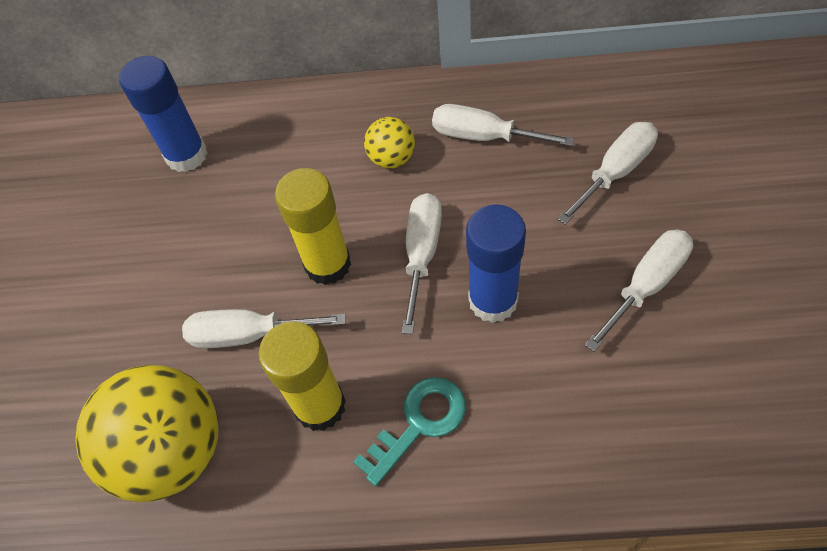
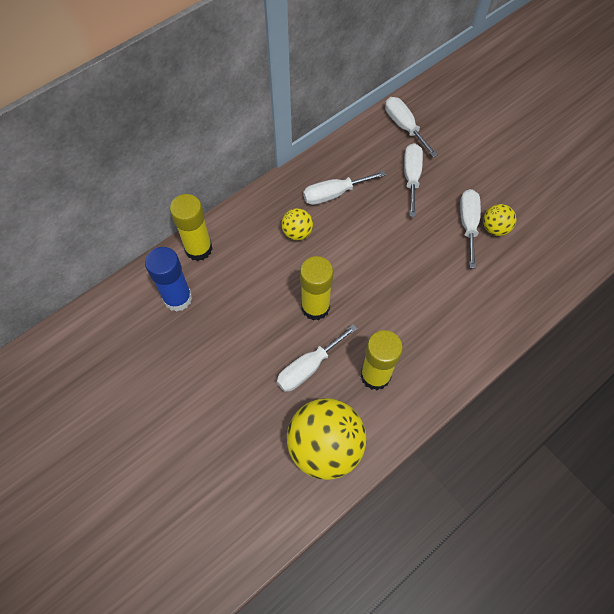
camera: 45 degrees left, 5 degrees up
turquoise key [353,377,466,486] -> none
white screwdriver [402,193,442,334] -> white screwdriver moved to [385,97,438,157]
blue glue stick [466,204,526,323] -> none
none -> yellow glue stick [170,194,213,261]
none -> yellow ball [483,204,516,236]

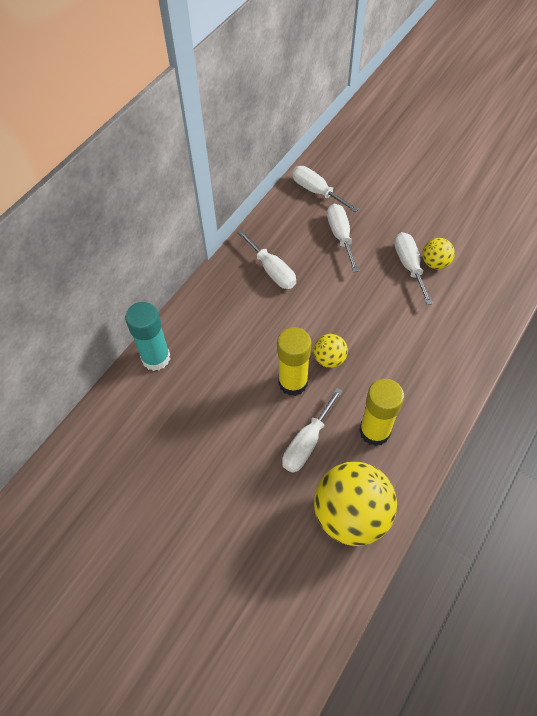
camera: 15 degrees left, 5 degrees down
blue glue stick [145,247,192,312] -> none
yellow glue stick [170,194,213,261] -> turquoise glue stick [125,302,170,371]
yellow ball [281,208,313,240] -> yellow ball moved to [314,334,348,368]
white screwdriver [303,171,386,205] -> white screwdriver turned 90 degrees counterclockwise [237,230,296,289]

